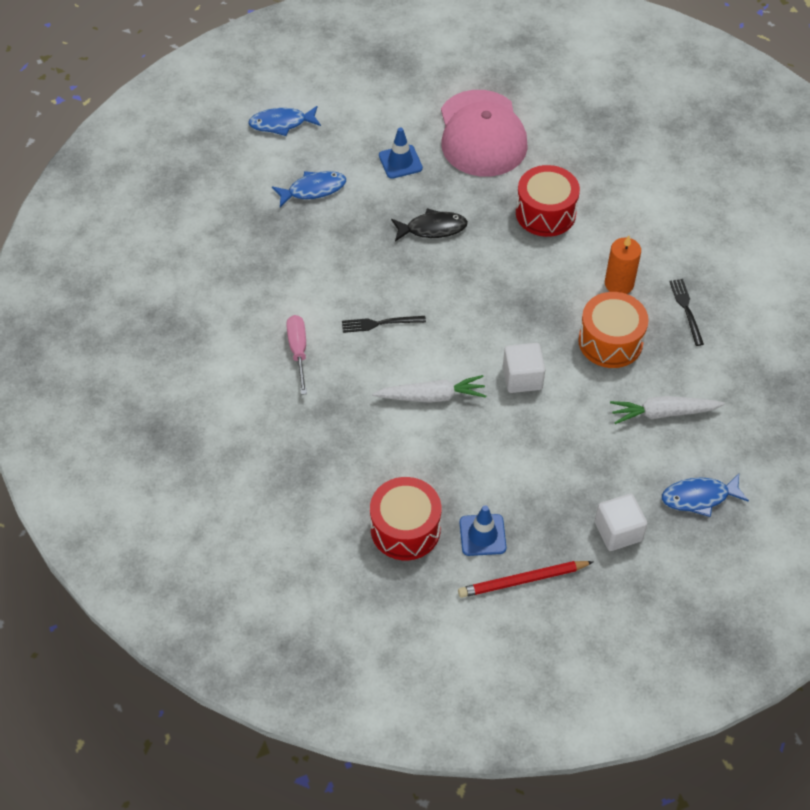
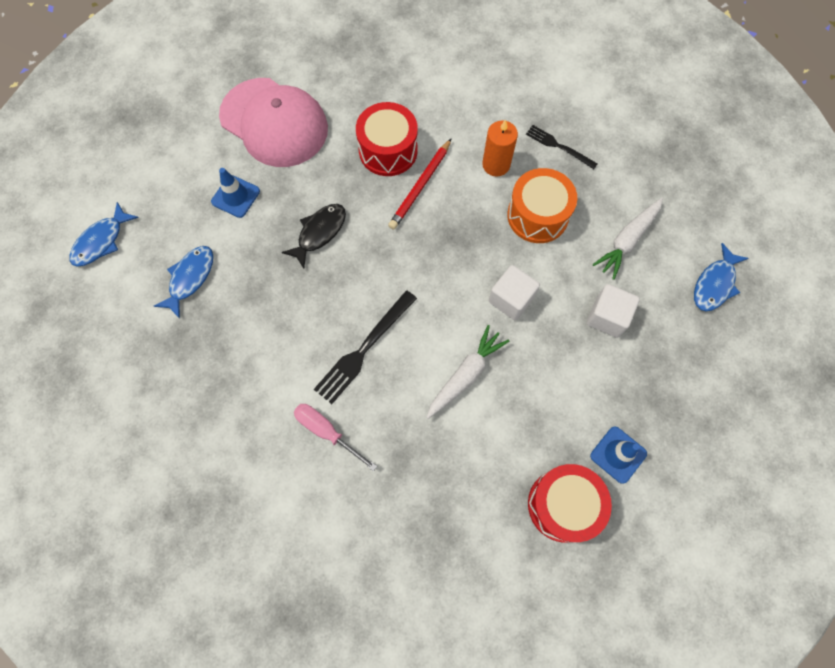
camera: 45 degrees left, 15 degrees up
black fork [342,316,426,333] -> black fork [314,290,417,404], size x1.60
red pencil [458,561,593,598] -> red pencil moved to [388,139,451,230]
white cube [595,494,647,551] -> white cube moved to [587,284,640,338]

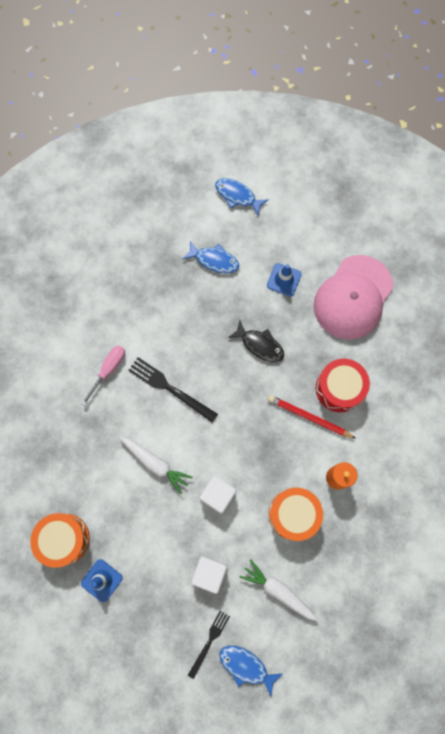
camera: 85 degrees right, 5 degrees up
black fork [526,125,597,169] -> black fork moved to [188,611,230,679]
red drum [528,464,612,543] -> orange drum [30,513,90,568]

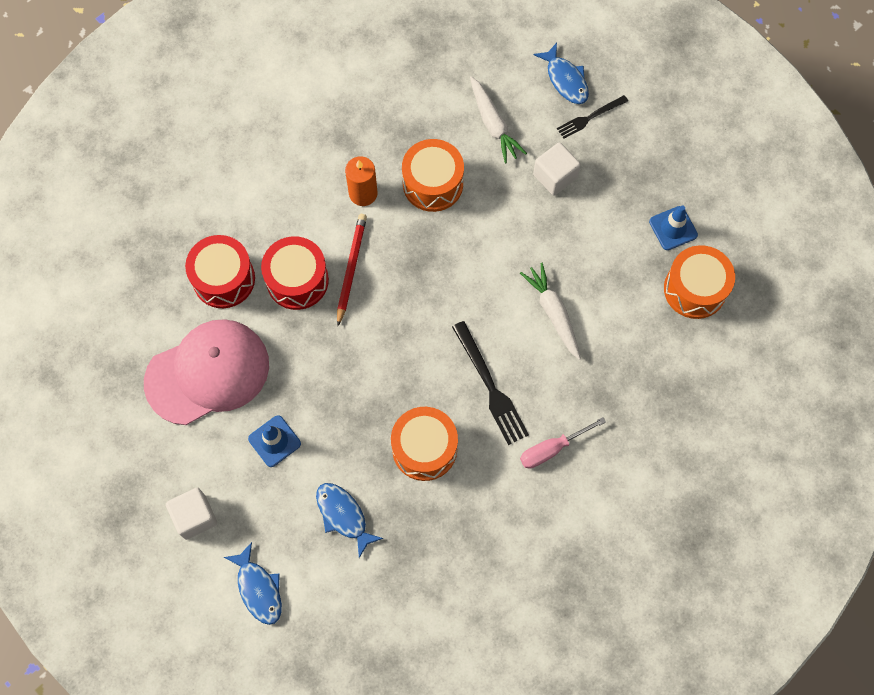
camera: 150 degrees left, 5 degrees down
white cube [200,476,236,514] -> white cube moved to [166,488,217,540]
black fish [228,320,284,362] -> none
red pencil [268,395,356,439] -> red pencil turned 135 degrees counterclockwise [337,214,367,326]
none -> red drum [185,235,255,308]
none -> orange drum [391,407,458,481]

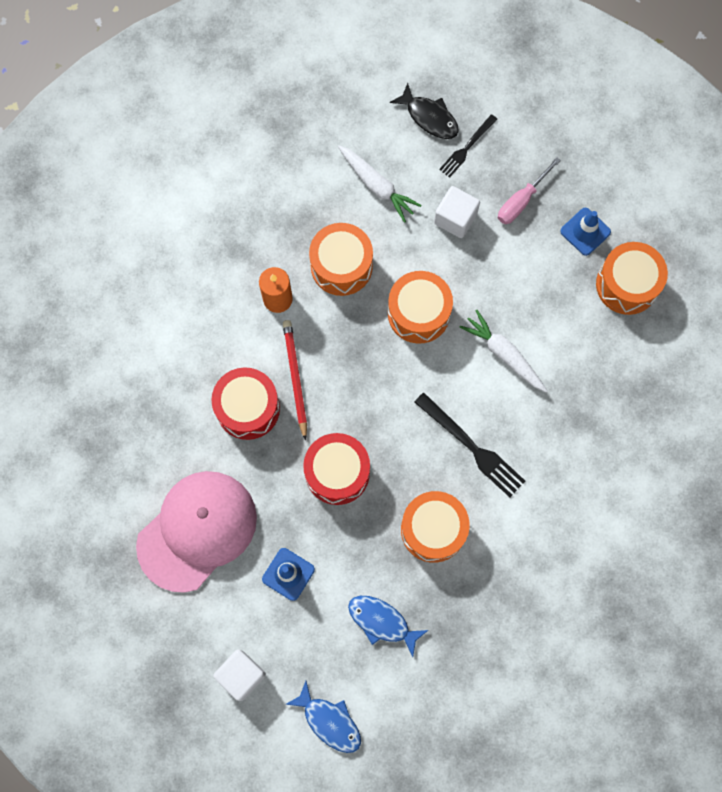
camera: 20 degrees left, 5 degrees up
red drum [185,235,255,308] -> red drum moved to [303,433,370,505]
pink screwdriver [520,417,606,469] -> pink screwdriver moved to [498,157,561,224]
blue fish [534,43,589,104] -> black fish [390,83,459,139]
none -> orange drum [388,271,453,344]

